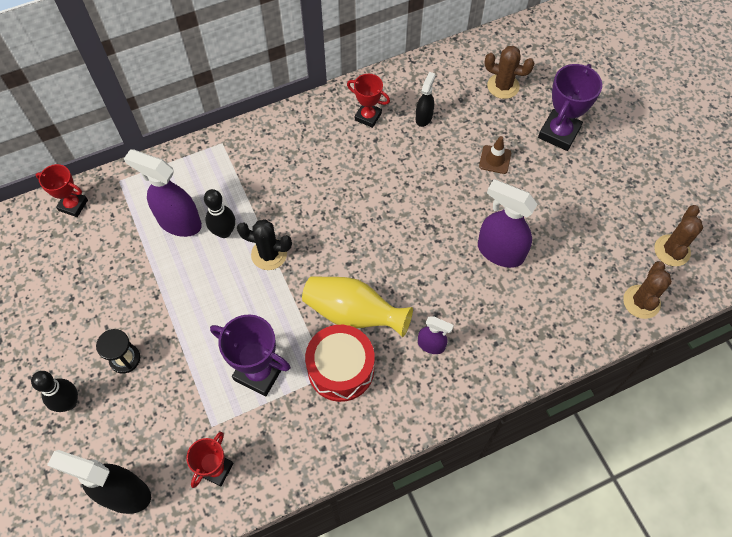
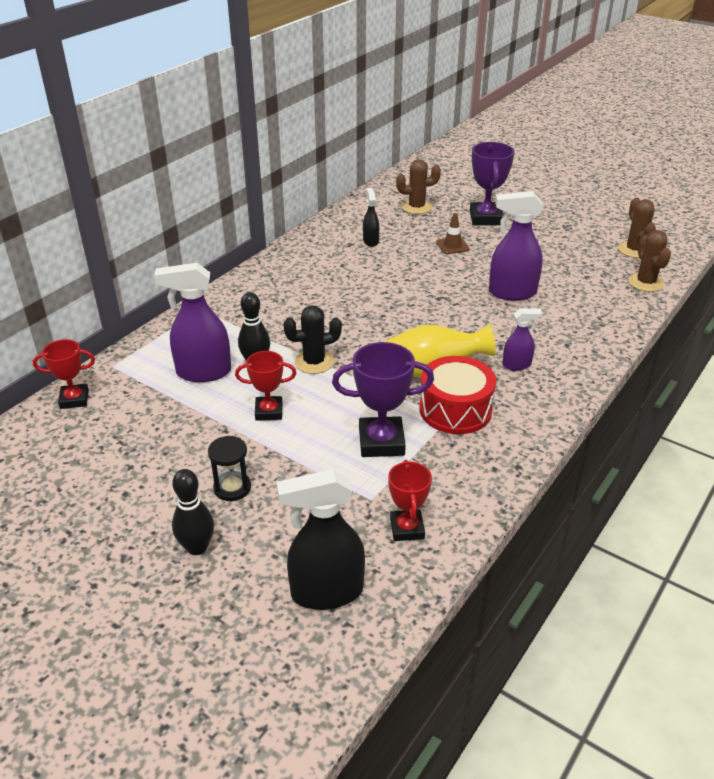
camera: 30 degrees left, 25 degrees down
red trophy [347,74,390,128] -> red trophy moved to [235,351,296,421]

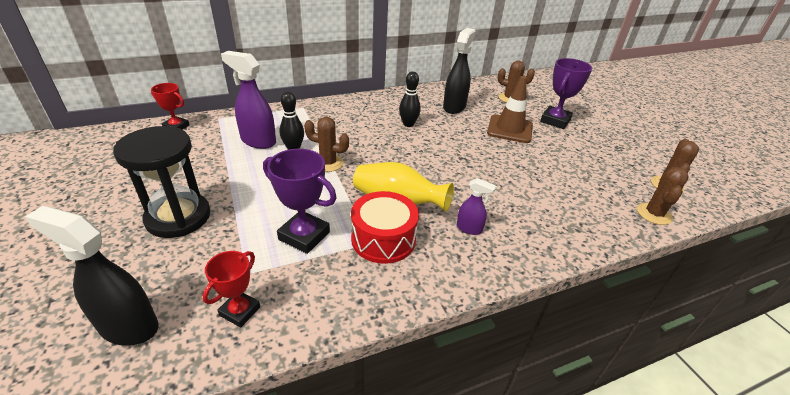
camera: 30 degrees right, 0 degrees up
black bowling pin [172,469,214,555] -> black bowling pin moved to [399,71,421,127]
black hourglass [208,436,251,501] -> black hourglass [113,126,210,238], size x2.07
red trophy [235,351,296,421] -> none
black cactus [283,305,342,374] -> brown cactus [304,117,349,172]
black spray bottle [363,188,379,247] -> black spray bottle [443,28,476,114], size x1.84
brown traffic cone [436,213,470,254] -> brown traffic cone [487,76,533,143], size x1.92
purple spray bottle [489,191,543,301] -> none

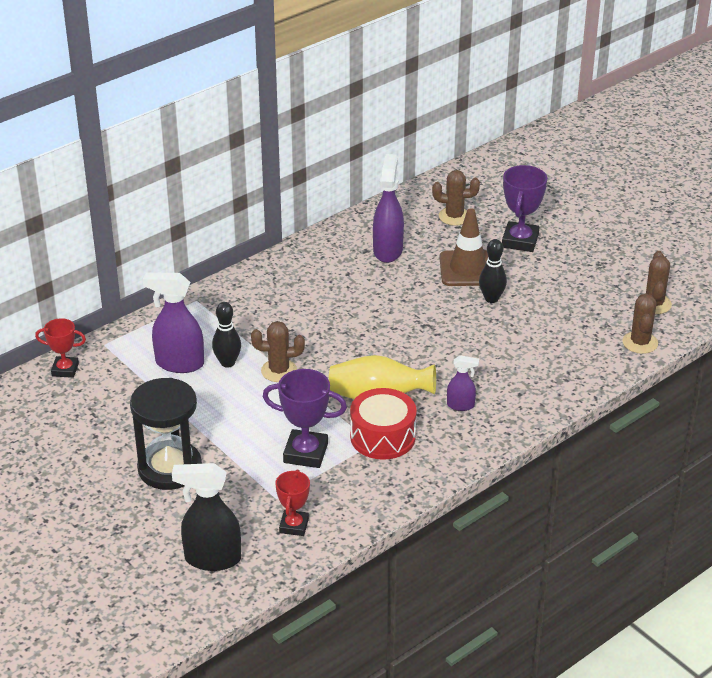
camera: 15 degrees left, 0 degrees up
black bowling pin [399,71,421,127] -> black bowling pin moved to [479,239,507,303]
black spray bottle [443,28,476,114] -> purple spray bottle [373,154,404,263]

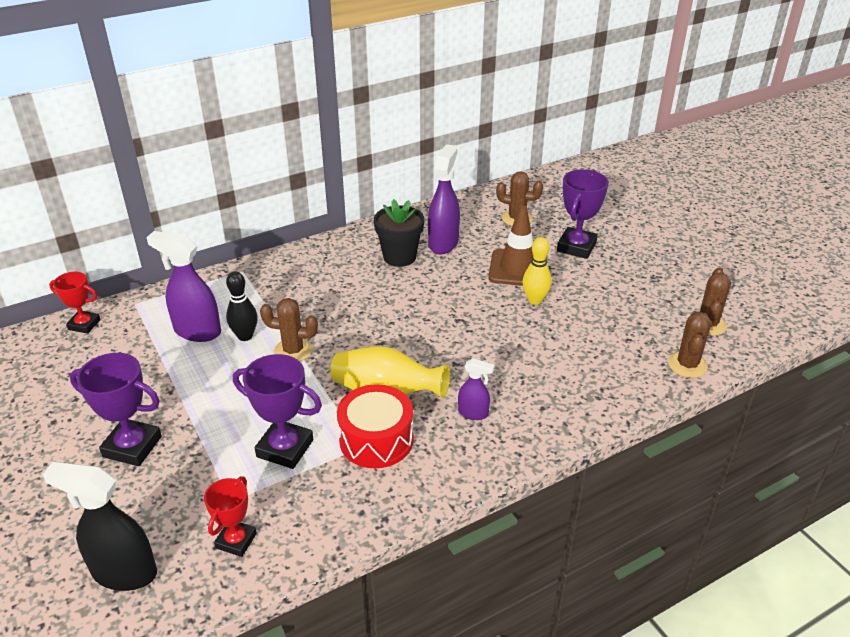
camera: 10 degrees right, 0 degrees up
black hourglass [130,378,202,490] -> purple trophy [70,353,162,466]
black bowling pin [479,239,507,303] -> yellow bowling pin [522,237,552,305]
none -> black flower pot [374,199,424,267]

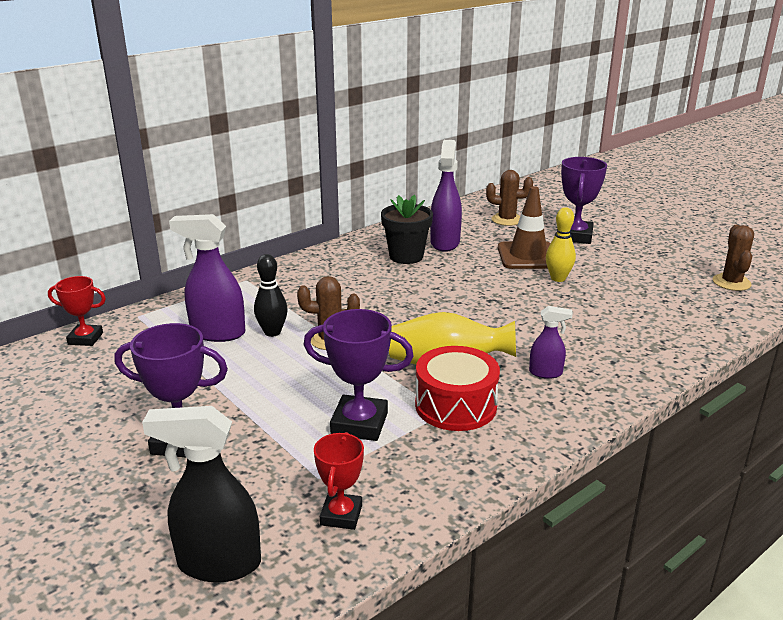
camera: 10 degrees left, 10 degrees down
brown cactus [668,312,711,378] -> none

